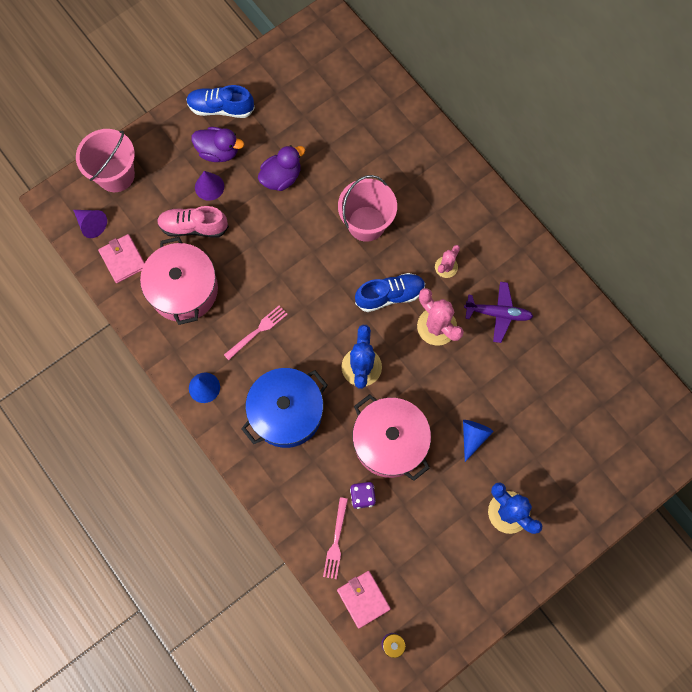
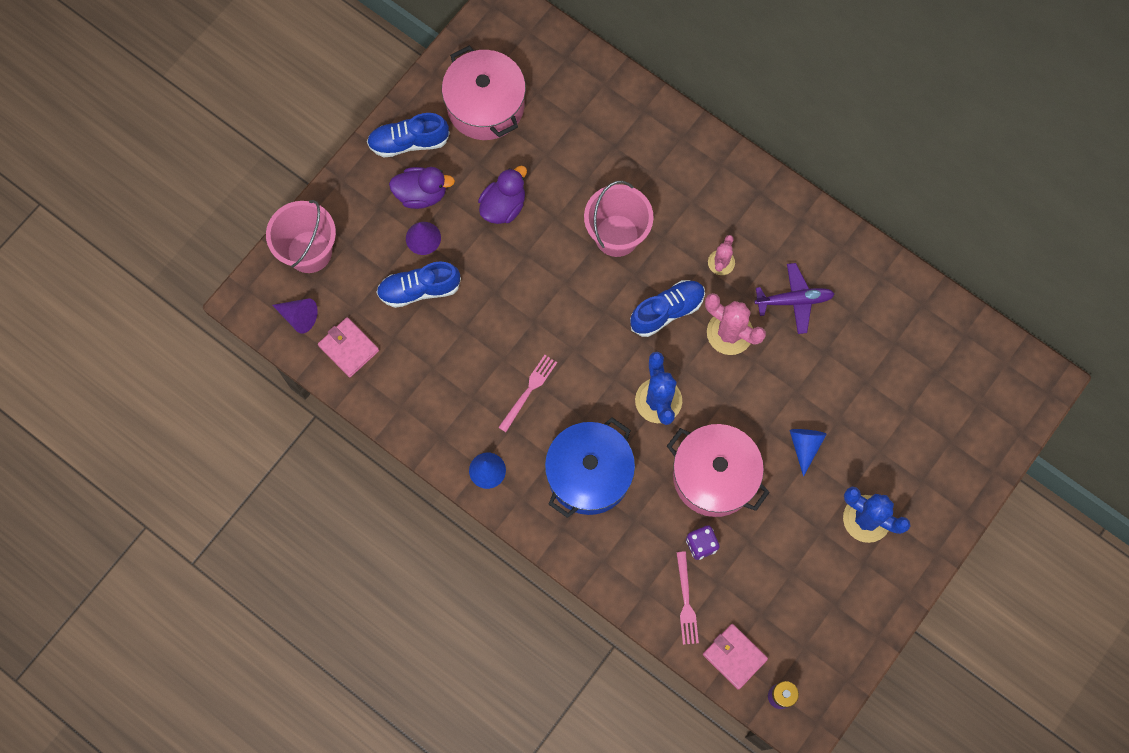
camera: 15 degrees left, 0 degrees up
pink pot [140,237,218,325] -> pink pot moved to [442,46,526,140]
pink shoe [157,206,229,237] -> blue shoe [376,261,461,308]

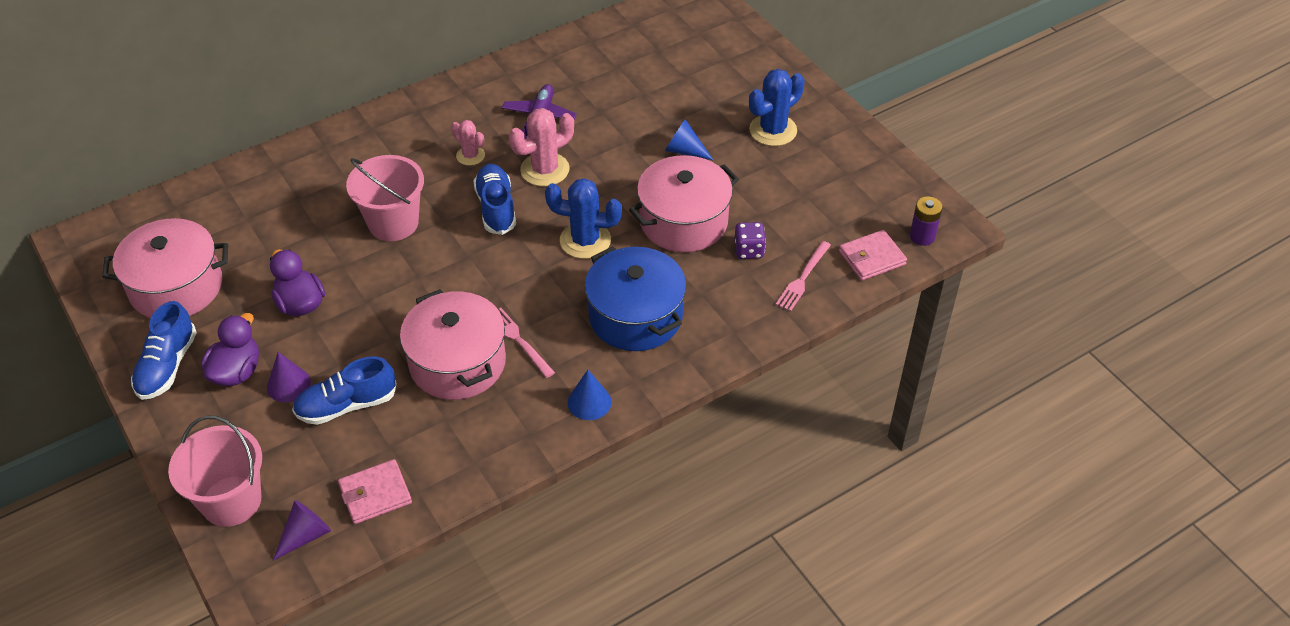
camera: 70 degrees left, 25 degrees down
blue shoe [376,261,461,308] -> blue shoe turned 60 degrees clockwise [292,356,397,425]
pink fork [676,551,699,645] -> pink fork turned 105 degrees clockwise [775,241,831,311]
none -> pink pot [400,289,506,400]

